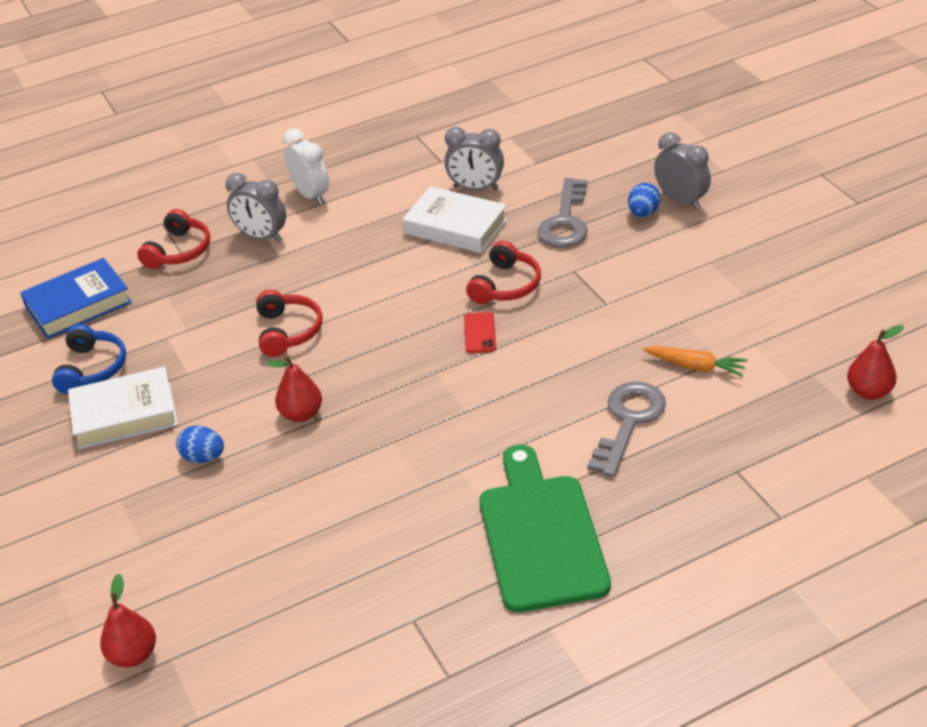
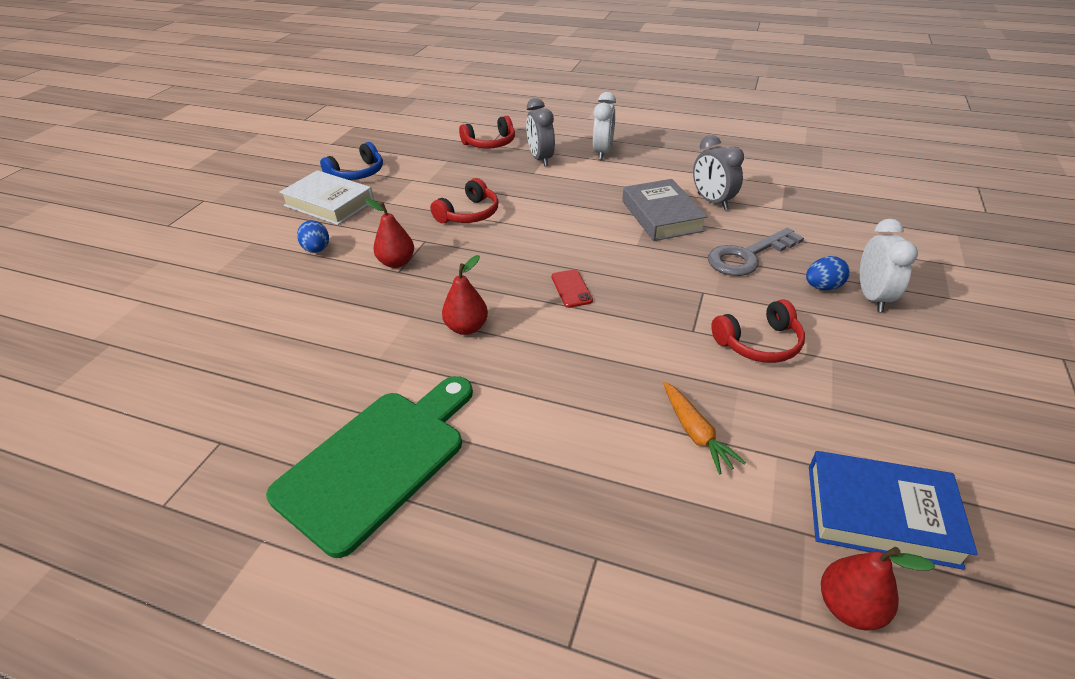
camera: 45 degrees right, 0 degrees up
blue book [20,258,132,339] -> blue book moved to [809,451,978,570]
red pear [100,574,156,668] -> red pear moved to [442,255,488,335]
white book [403,186,508,253] -> grey book [622,179,708,241]
red phone [464,312,496,353] -> red phone turned 60 degrees counterclockwise [552,269,593,308]
red headphones [466,241,541,304] -> red headphones moved to [711,299,805,363]
grey key [588,382,666,477] -> none
grey clock [654,132,711,210] -> white clock [860,219,918,312]

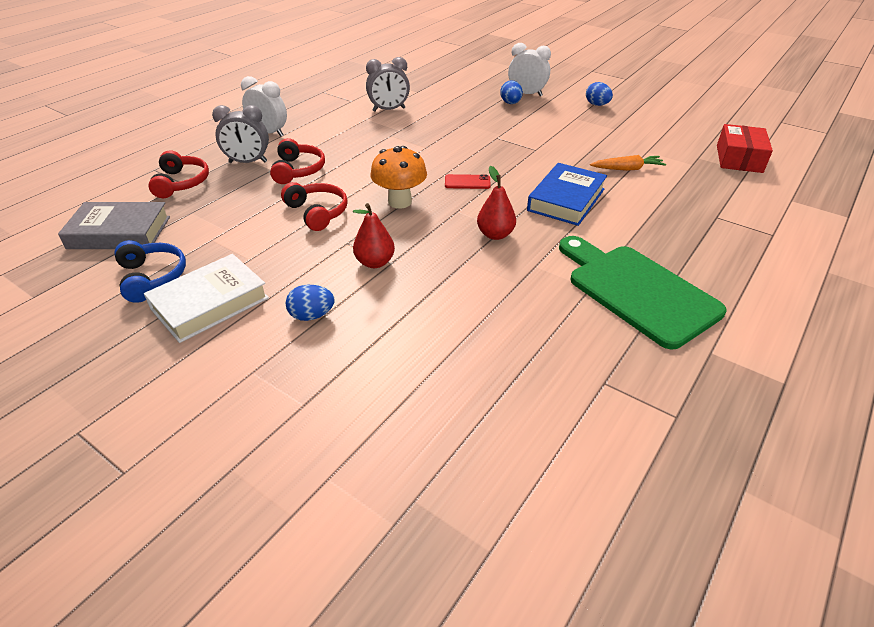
camera: 75 degrees left, 0 degrees up
grey book [622,179,708,241] -> grey book moved to [58,202,170,249]
grey key [708,228,804,276] -> none
red headphones [711,299,805,363] -> red headphones moved to [270,138,325,184]
blue book [809,451,978,570] -> blue book moved to [527,163,607,226]
red pear [821,547,935,631] -> red box [717,124,773,173]
none -> orange mushroom [370,146,427,209]
none -> blue egg [586,82,613,106]

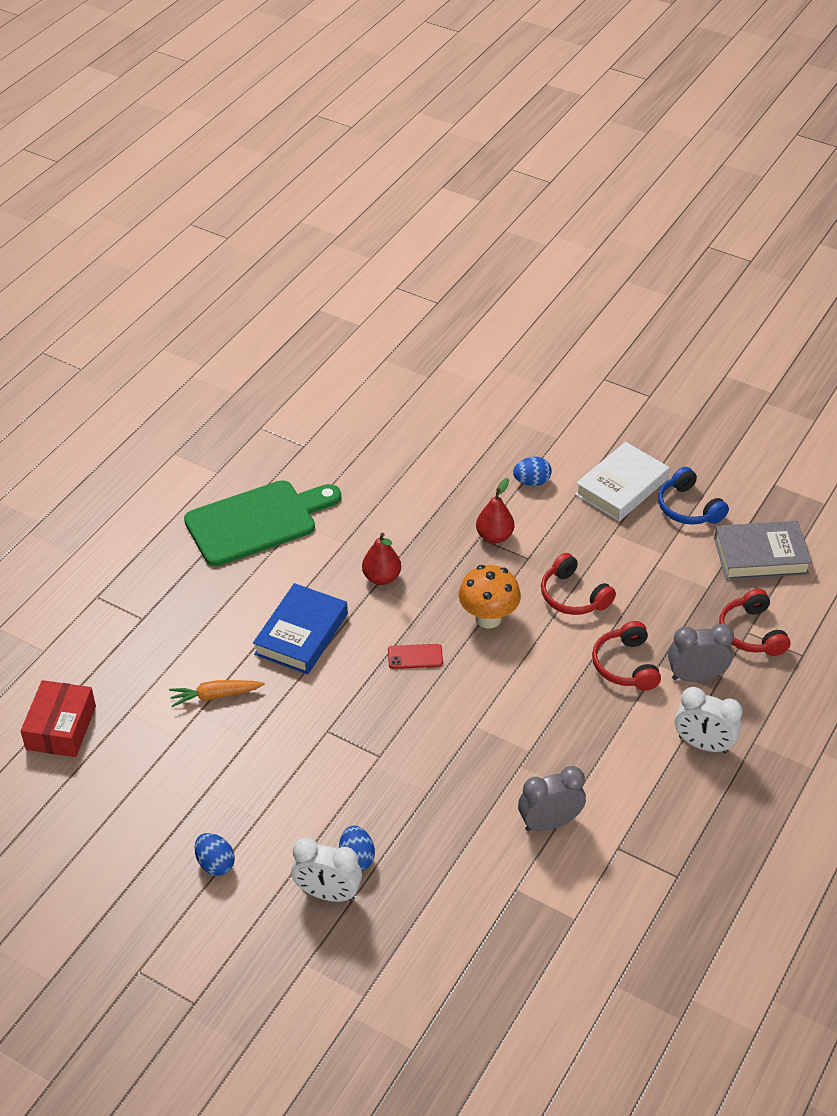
camera: 175 degrees right, 5 degrees up
green cutting board [559,236,727,349] -> green cutting board turned 75 degrees counterclockwise [184,480,341,566]

